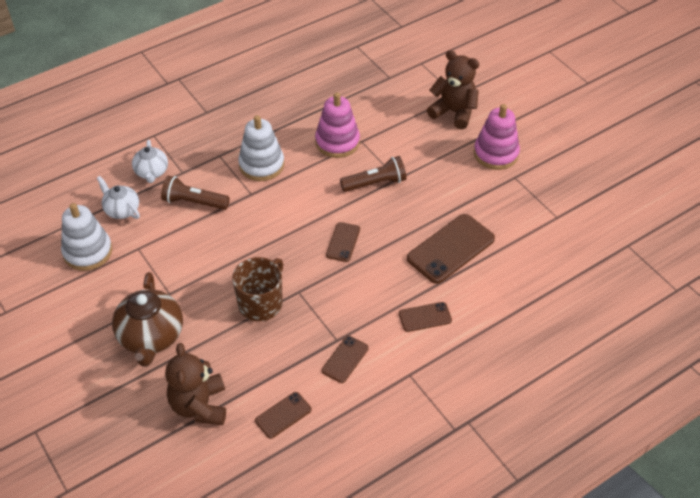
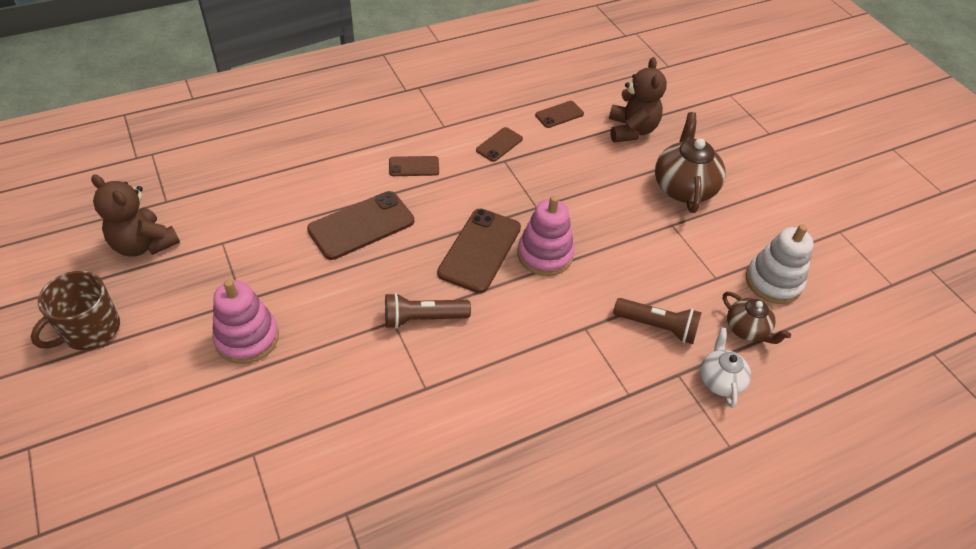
camera: 175 degrees left, 0 degrees up
white teapot [97,176,140,219] -> brown teapot [723,292,791,344]
brown mug [232,257,283,321] -> brown mug moved to [31,271,120,350]
white stacking toy [238,115,284,181] -> none
pink stacking toy [315,92,360,158] -> pink stacking toy moved to [518,196,574,276]
brown phone [326,222,360,262] -> brown phone [437,209,521,293], size x1.85
brown teddy bear [427,50,480,129] -> brown teddy bear moved to [91,174,180,256]

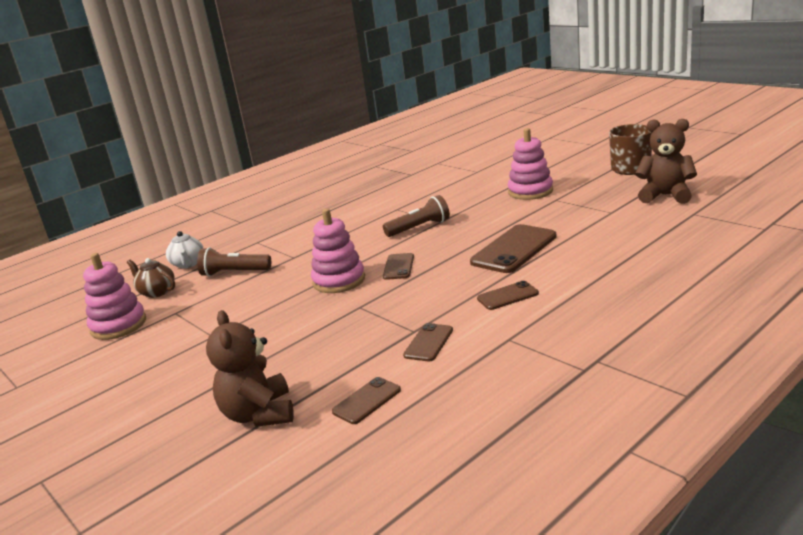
camera: 170 degrees right, 25 degrees down
brown phone [437,209,521,293] -> brown phone [383,253,414,280], size x0.54
brown teapot [655,112,726,213] -> none
white stacking toy [746,224,814,304] -> pink stacking toy [83,253,146,340]

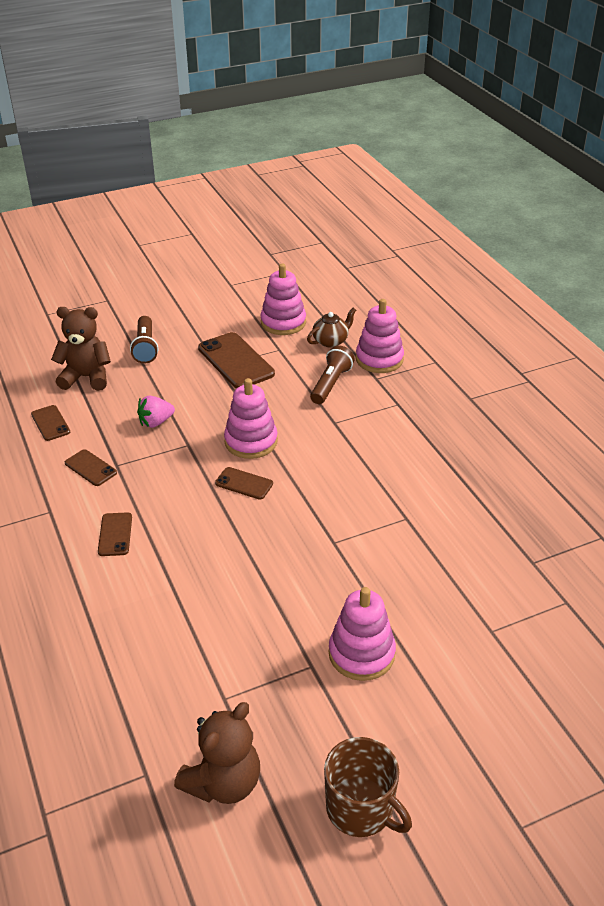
camera: 105 degrees right, 15 degrees up
white teapot [166,231,203,268] -> pink stacking toy [356,299,404,373]
brown flashlight [383,195,450,237] -> brown flashlight moved to [130,316,158,364]
brown phone [470,224,557,273] -> brown phone moved to [198,332,275,389]
none -> pink strawberry [137,396,175,428]

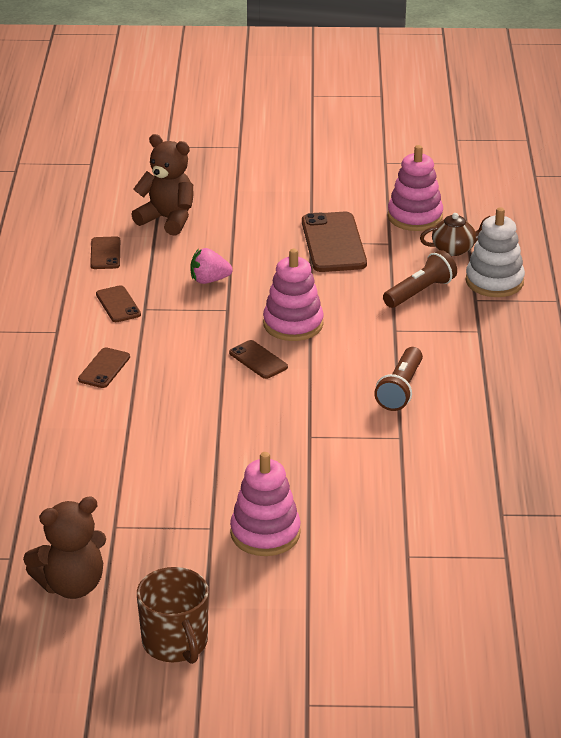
camera: 25 degrees right, 5 degrees down
brown flashlight [130,316,158,364] -> brown flashlight moved to [374,347,423,411]
pink stacking toy [356,299,404,373] -> white stacking toy [466,207,525,297]

